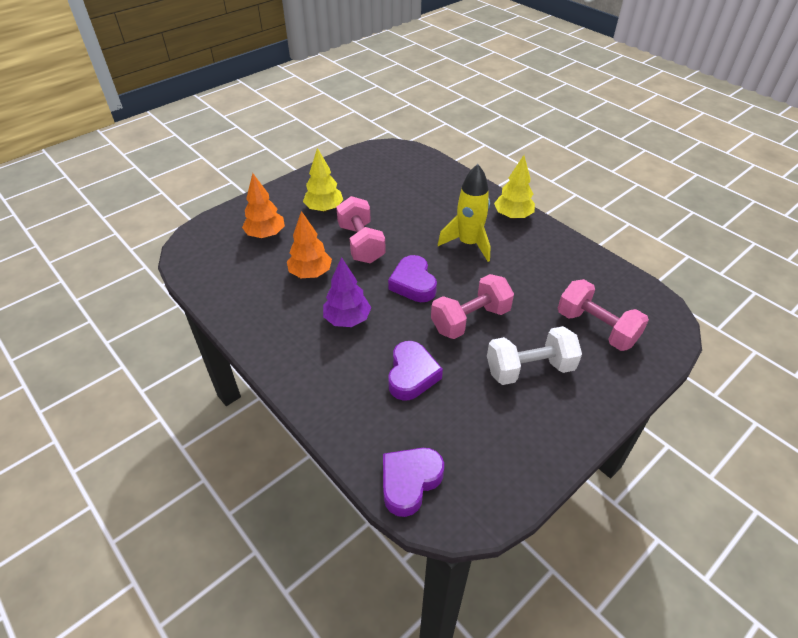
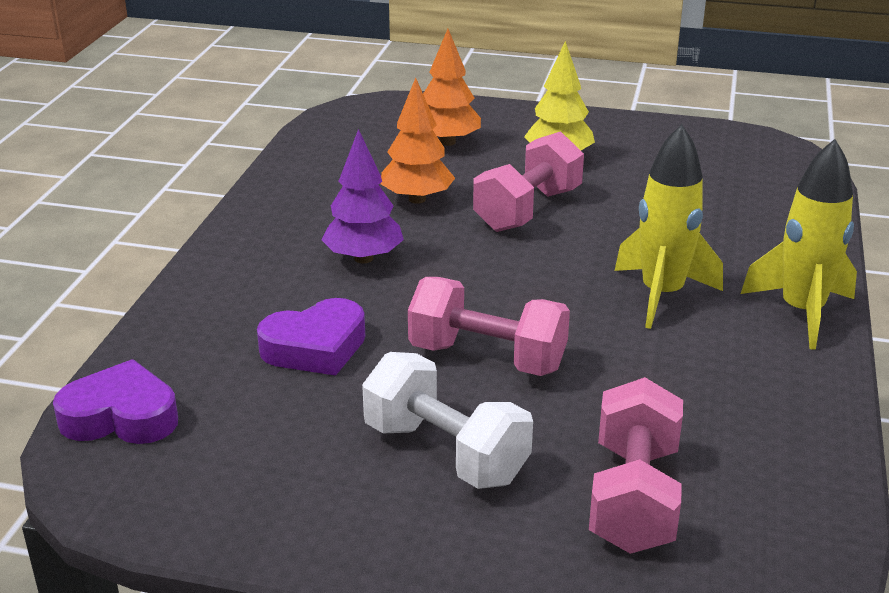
camera: 55 degrees right, 15 degrees down
purple heart [388,255,437,302] -> none
yellow tree [494,155,535,219] -> yellow rocket [741,139,857,350]

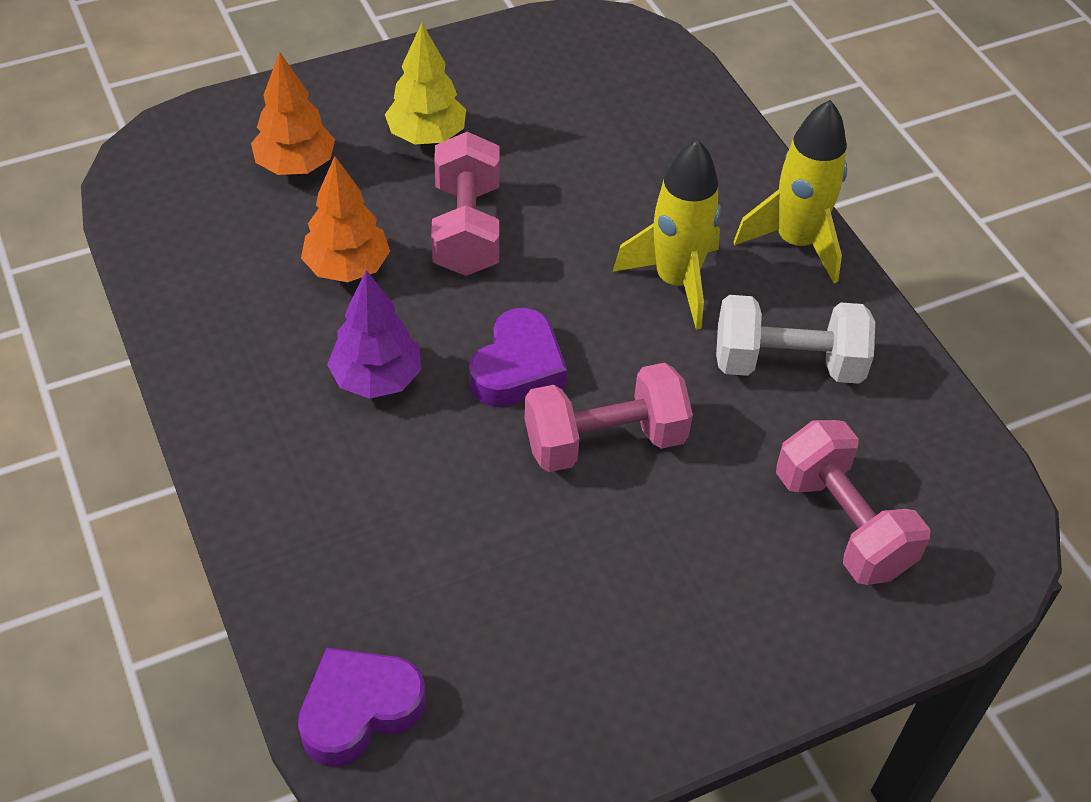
camera: 40 degrees left, 20 degrees up
purple heart [257,298,365,376] -> purple heart moved to [469,308,567,407]
white dumbbell [362,352,533,489] -> white dumbbell moved to [716,295,875,384]

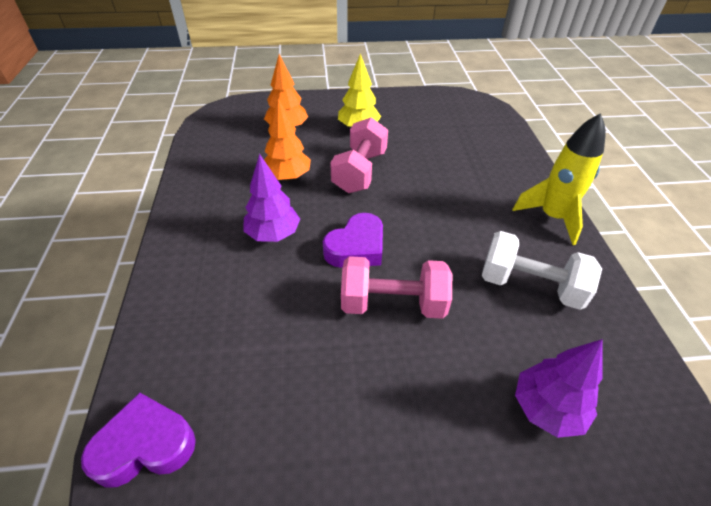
camera: 20 degrees right, 5 degrees down
yellow rocket [613,139,721,330] -> none
pink dumbbell [776,420,931,585] -> purple tree [515,339,603,438]

